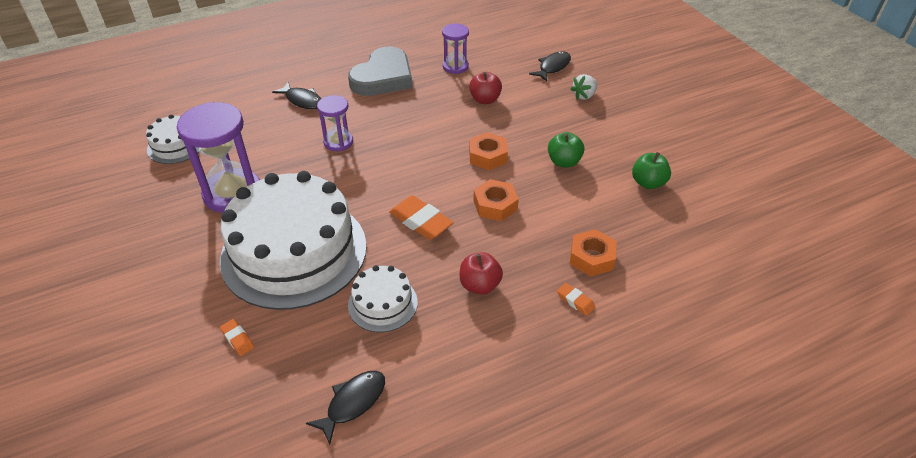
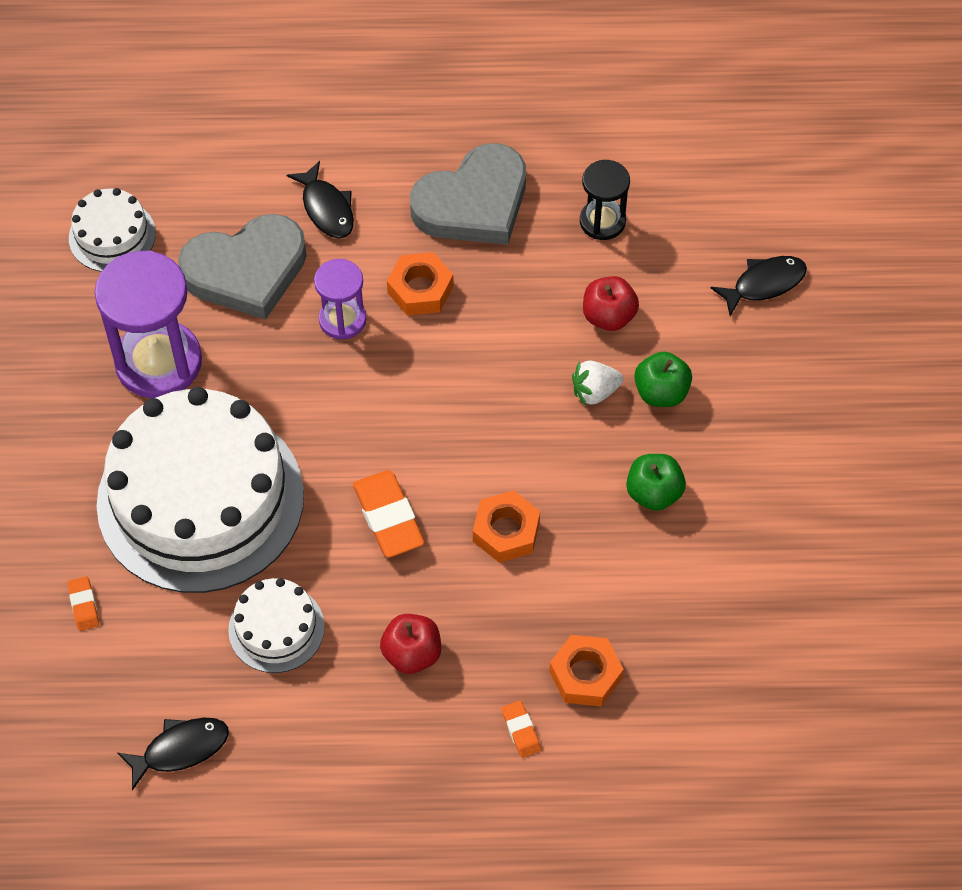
camera: 25 degrees right, 15 degrees up
purple hourglass [442,23,469,74] -> black hourglass [580,160,630,240]
orange nut [469,132,508,170] -> orange nut moved to [387,252,453,316]
white strawberry [571,74,598,100] -> white strawberry moved to [572,360,623,406]
green apple [632,152,671,189] -> green apple moved to [634,352,692,407]
none -> grey heart [178,214,307,320]

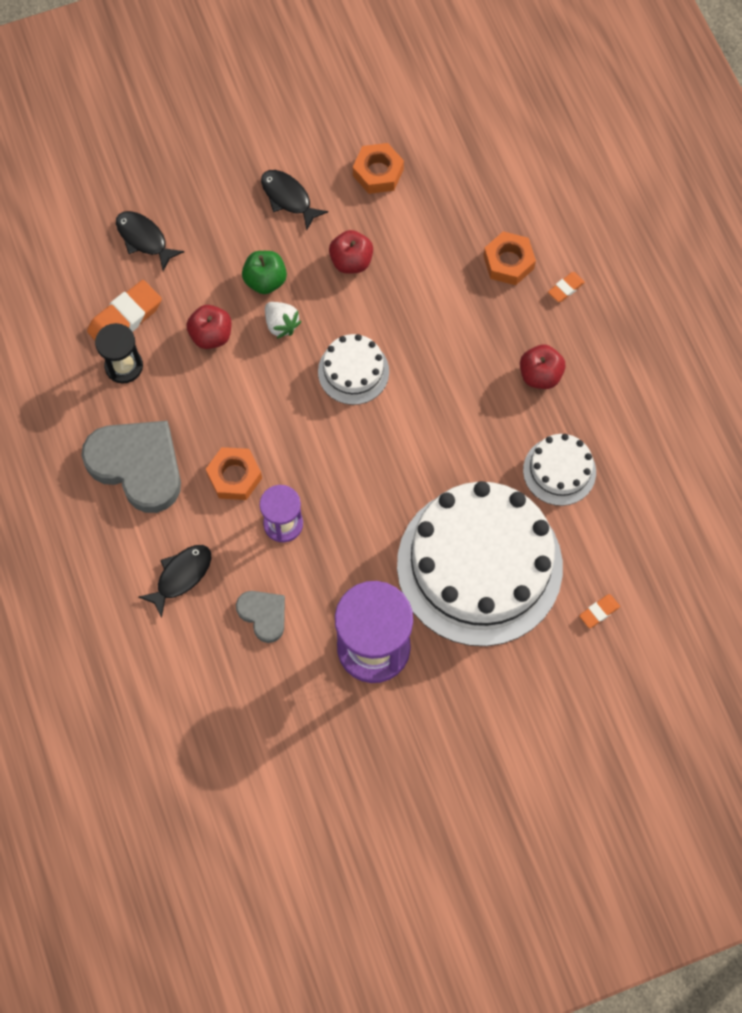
camera: 110 degrees left, 10 degrees up
white cake [69,188,156,272] -> white cake moved to [318,334,389,405]
black fish [117,718,229,790] -> black fish moved to [261,170,328,230]
grey heart [178,214,307,320] -> grey heart [236,591,285,643], size x0.52
orange eraser [353,470,424,558] -> orange eraser moved to [87,280,162,340]
orange nut [473,490,540,563] -> orange nut moved to [353,143,404,194]
green apple [626,454,686,511] -> red apple [329,230,373,274]

